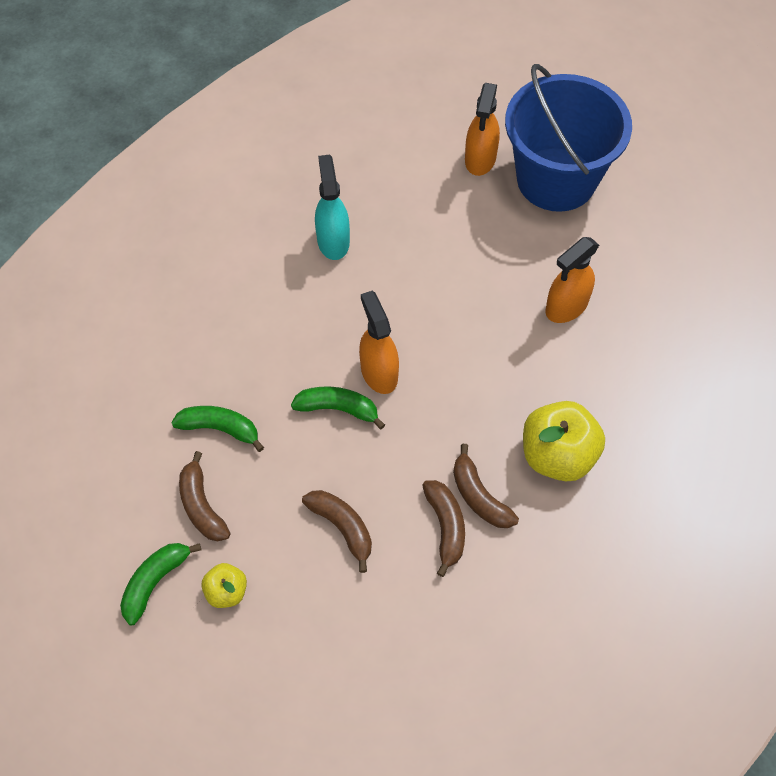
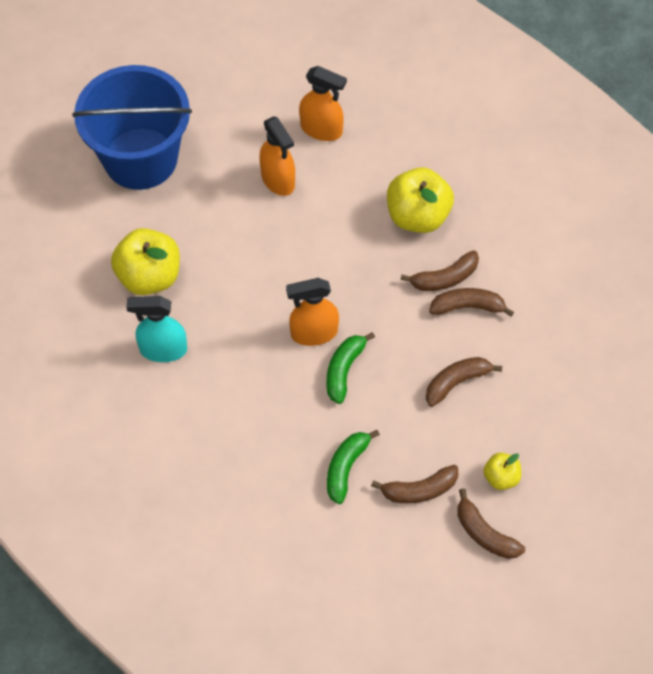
camera: 80 degrees left, 0 degrees up
green banana [120,543,202,626] -> brown banana [457,488,525,559]
orange spray bottle [465,83,500,176] -> orange spray bottle moved to [299,66,347,141]
none -> yellow apple [111,228,180,295]

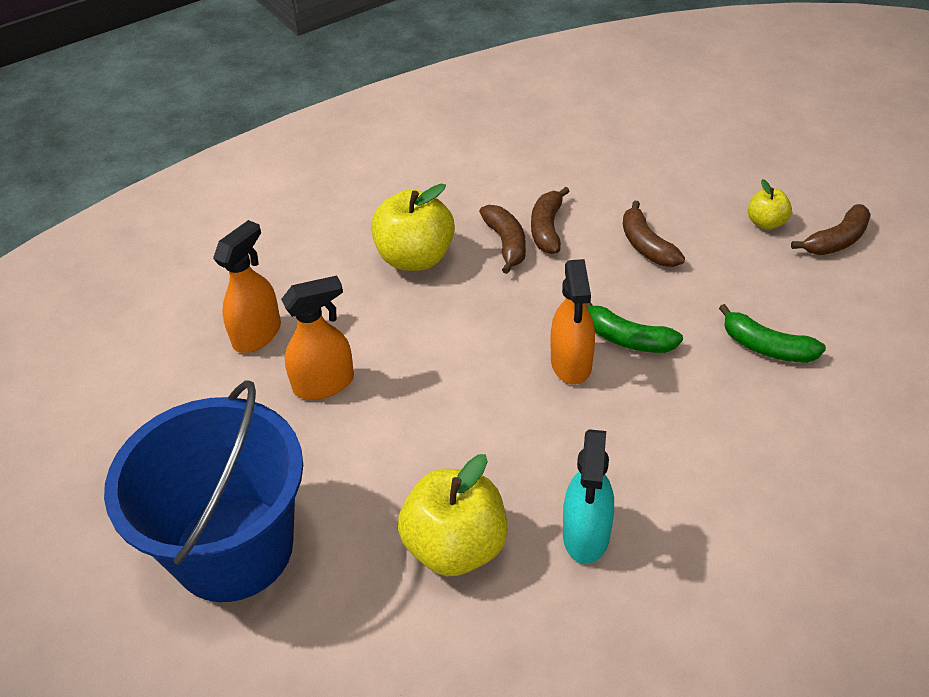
camera: 80 degrees left, 15 degrees down
brown banana [371,465,458,503] -> none

